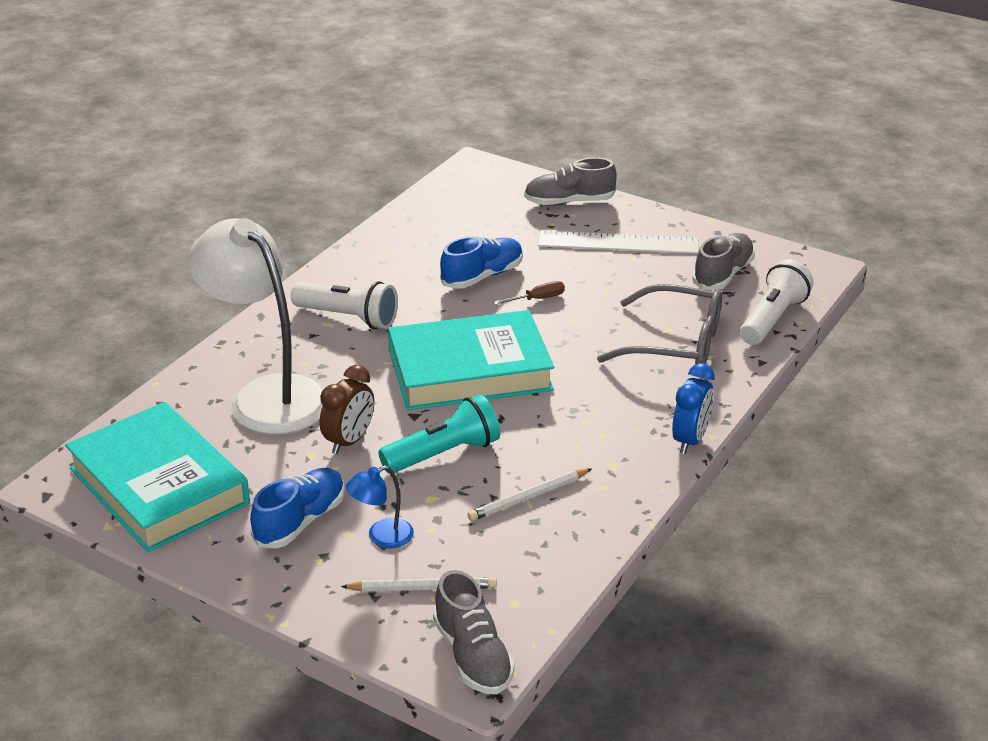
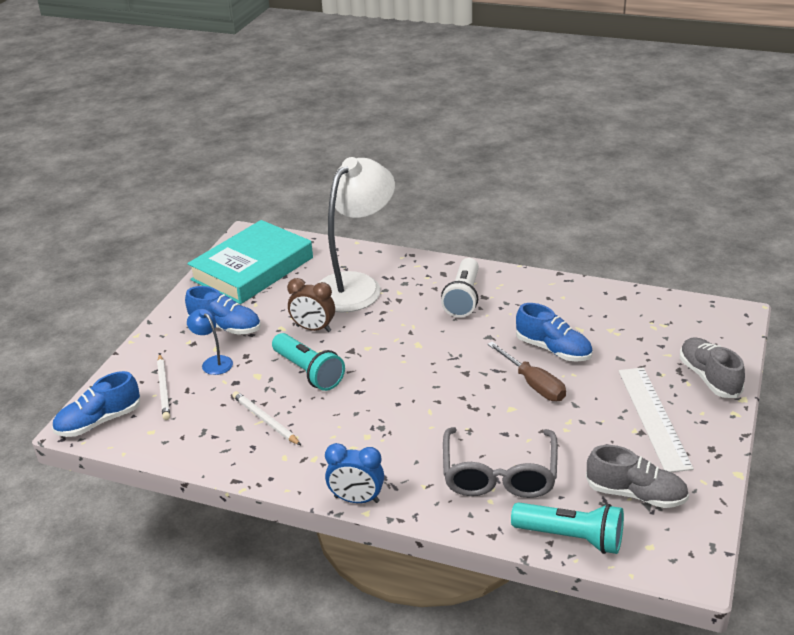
camera: 80 degrees right, 0 degrees up
turquoise book [388,310,554,410] -> none
grey shoe [433,570,515,694] -> blue shoe [52,371,140,437]
brown screwdriver [494,281,565,305] -> brown screwdriver [487,342,566,401], size x1.65
white flashlight [740,259,813,345] -> turquoise flashlight [511,502,624,554]

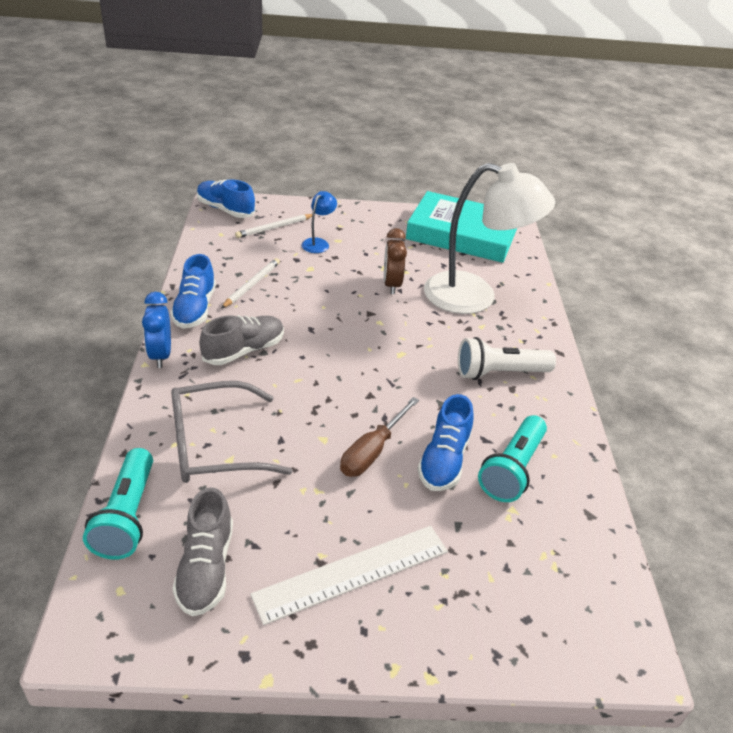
camera: 65 degrees right, 5 degrees up
blue shoe [185,286,261,335] -> blue shoe moved to [170,254,216,329]
turquoise flashlight [272,333,345,391] -> turquoise flashlight moved to [478,415,547,502]
grey shoe [680,337,745,398] -> grey shoe moved to [199,315,284,365]

